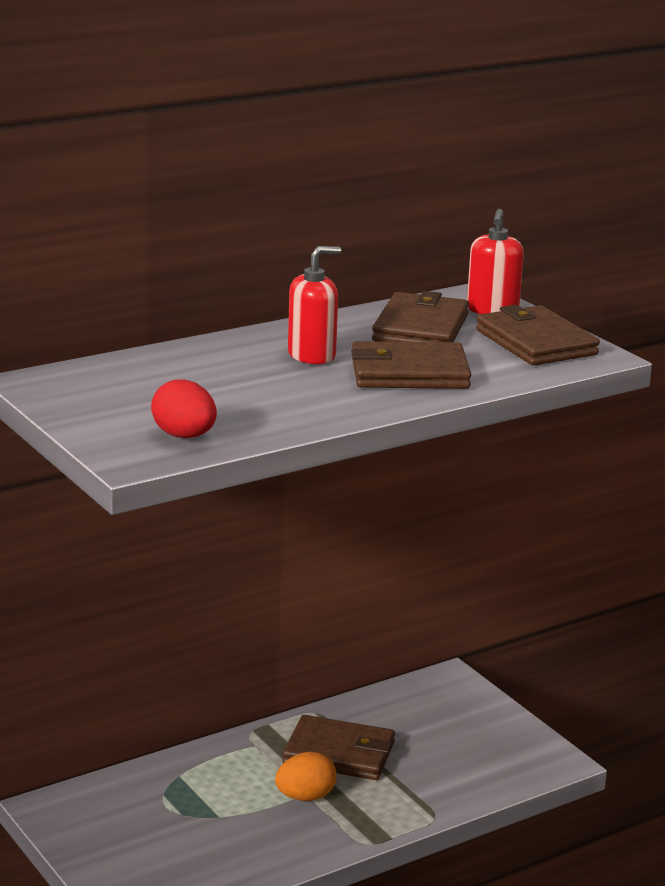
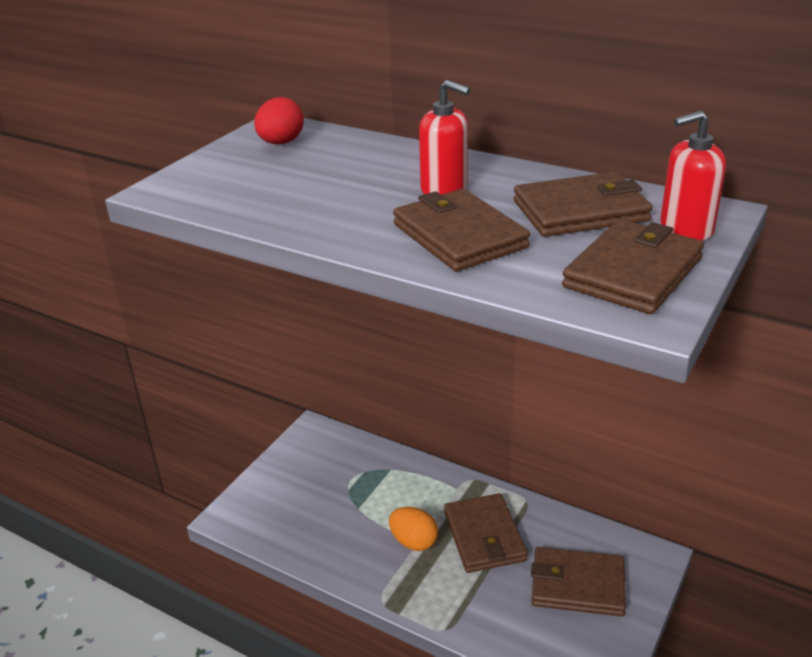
camera: 65 degrees right, 10 degrees up
red egg [151,379,217,438] -> red egg moved to [254,97,304,144]
none -> brown wallet [531,547,626,617]

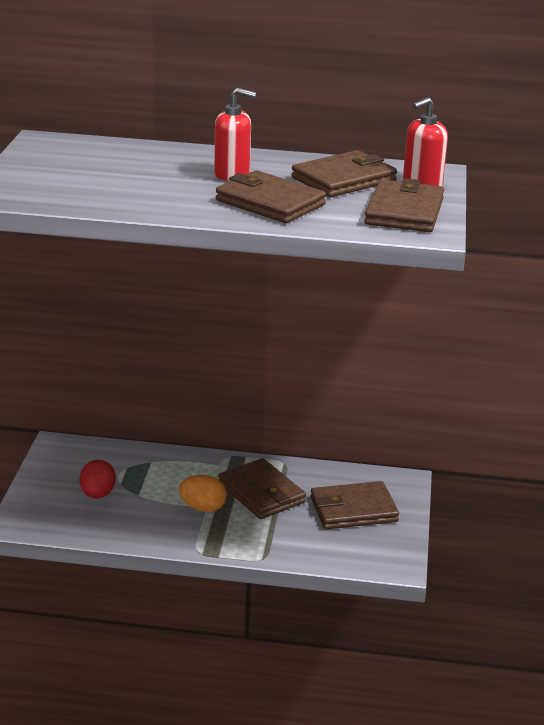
camera: 25 degrees left, 5 degrees down
red egg [254,97,304,144] -> red egg moved to [79,460,116,499]

